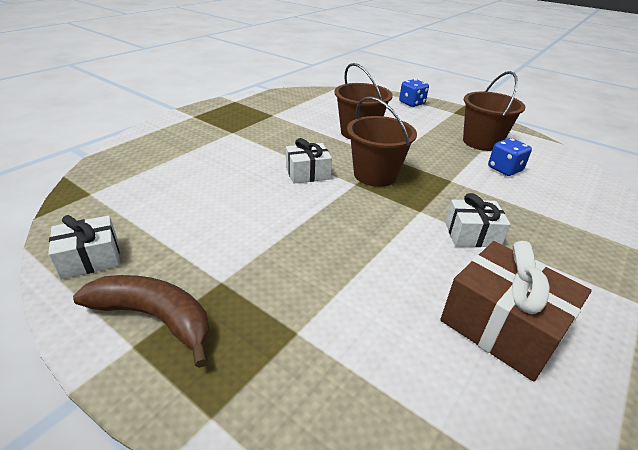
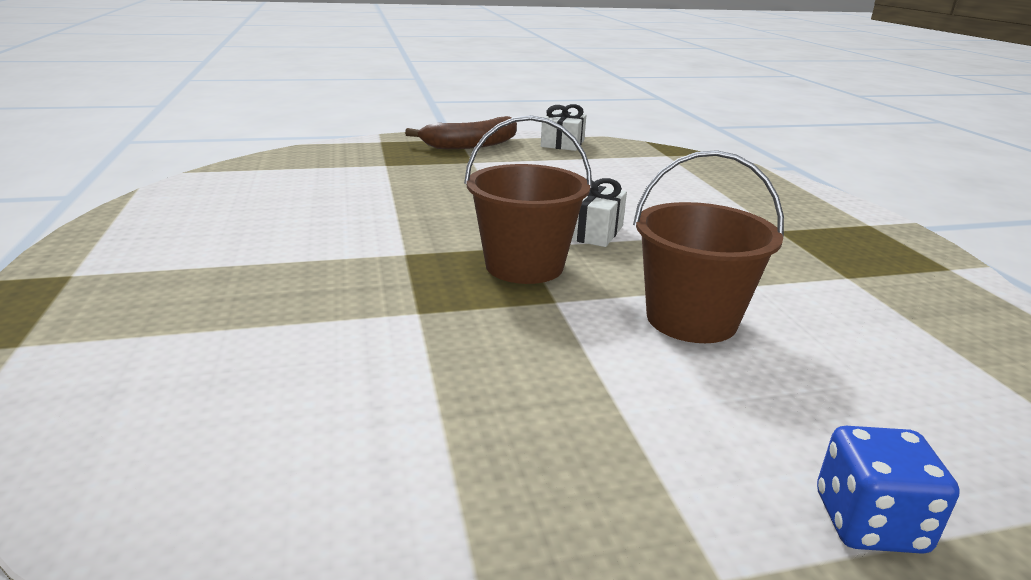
camera: 130 degrees right, 10 degrees down
brown gift [440,241,592,381] -> none
white gift [445,193,511,247] -> none
brown bucket [463,71,526,151] -> none
blue dice [488,138,532,176] -> none

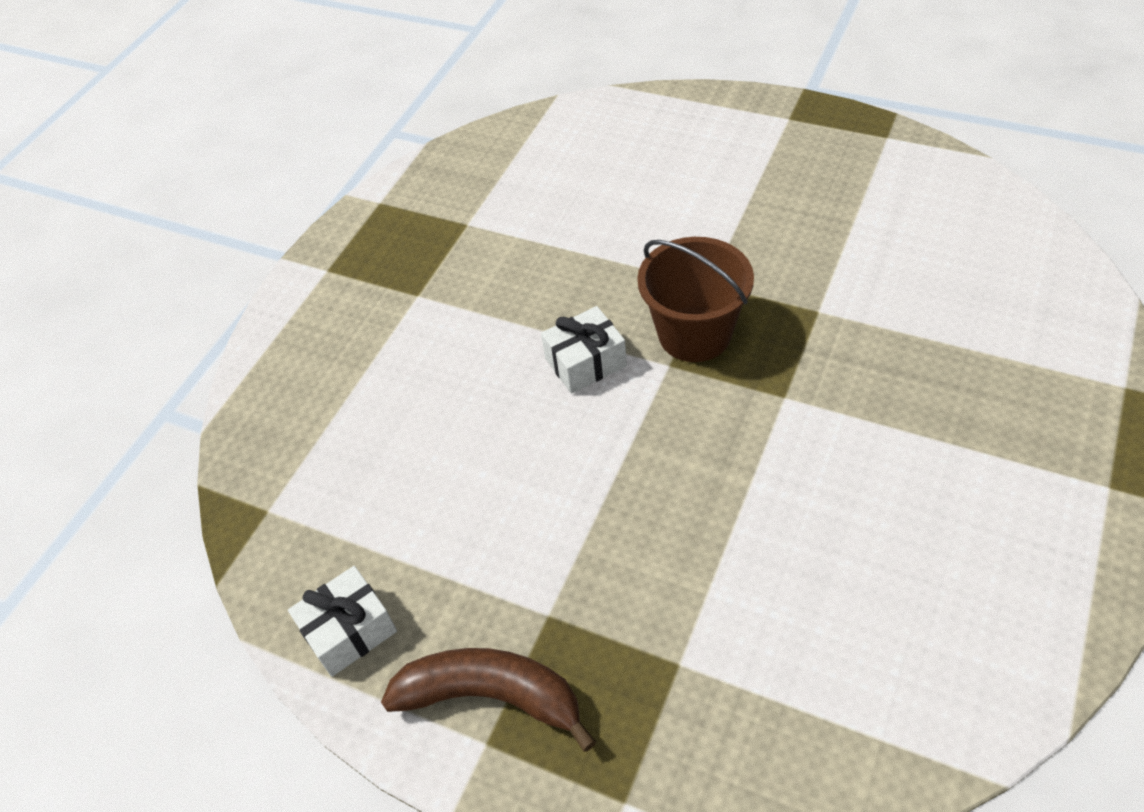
camera: 135 degrees left, 25 degrees up
brown bucket [633,150,784,343] -> none
blue dice [817,426,960,554] -> none

